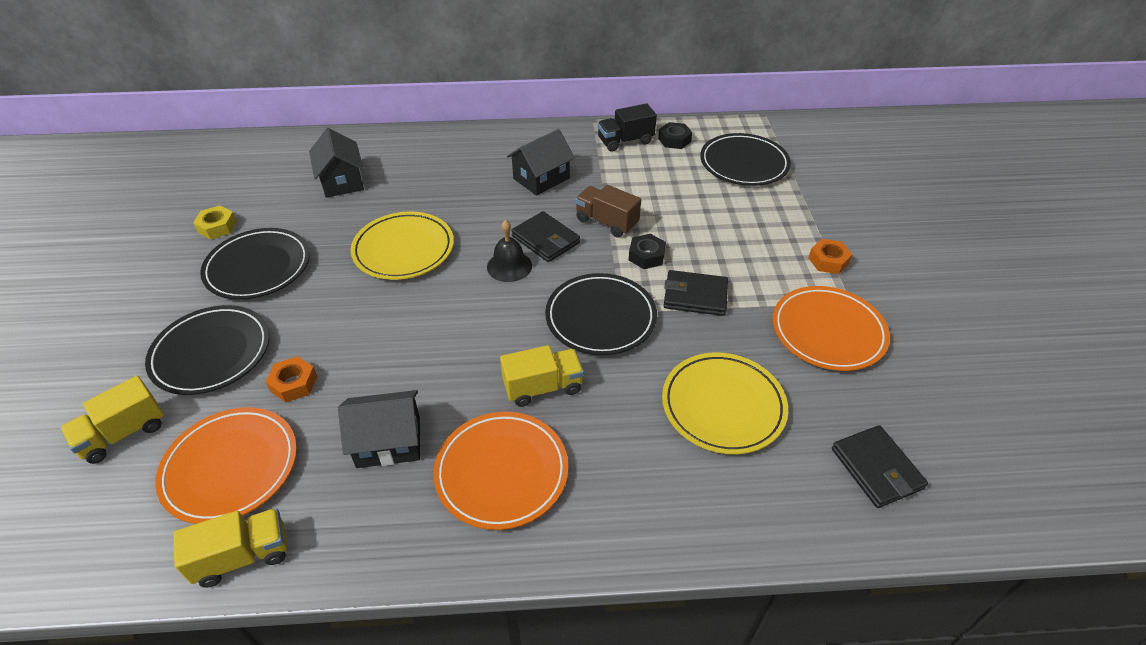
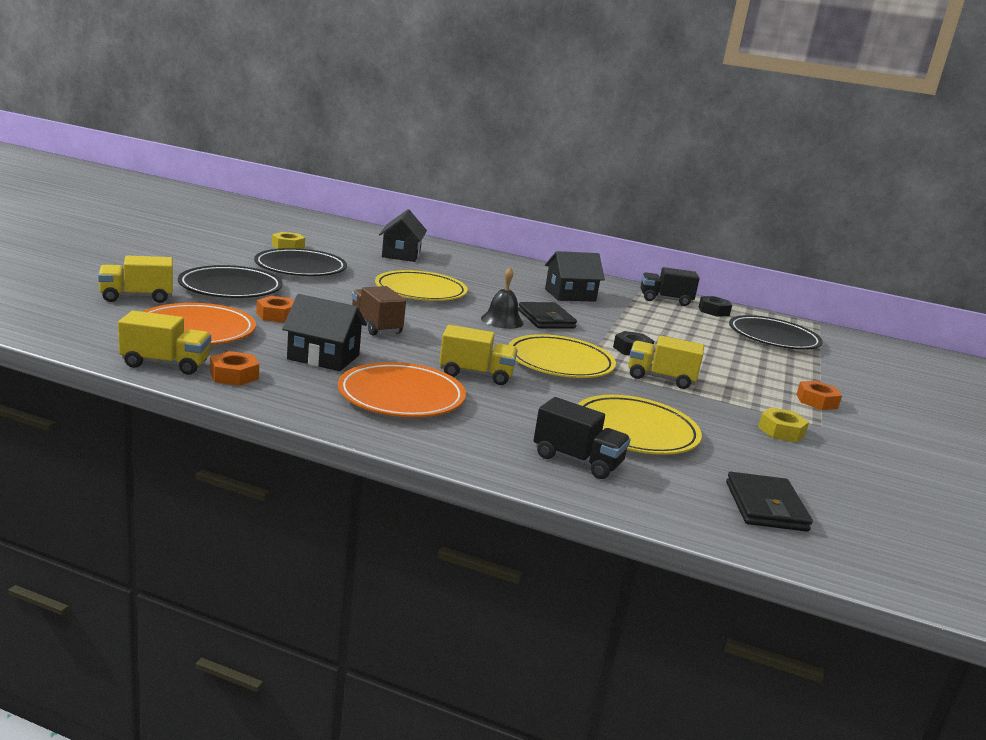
camera: 20 degrees right, 25 degrees down
black plate [545,273,657,355] -> yellow plate [508,334,616,378]
brown truck [575,185,641,238] -> brown truck moved to [352,286,406,336]
black wallet [664,270,728,316] -> yellow truck [628,336,704,389]
orange plate [773,286,890,371] -> yellow nut [758,407,809,443]
none -> orange nut [210,351,259,386]
none -> black truck [533,397,631,479]

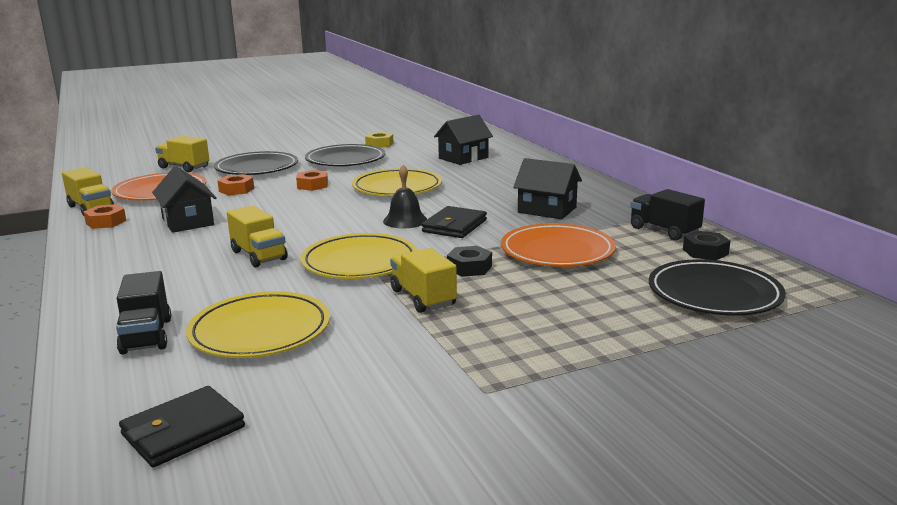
camera: 50 degrees right, 0 degrees up
orange plate [338,362,466,417] -> orange plate moved to [501,223,616,267]
brown truck [352,286,406,336] -> none
yellow nut [758,407,809,443] -> none
orange nut [796,381,842,410] -> orange nut moved to [296,170,328,191]

